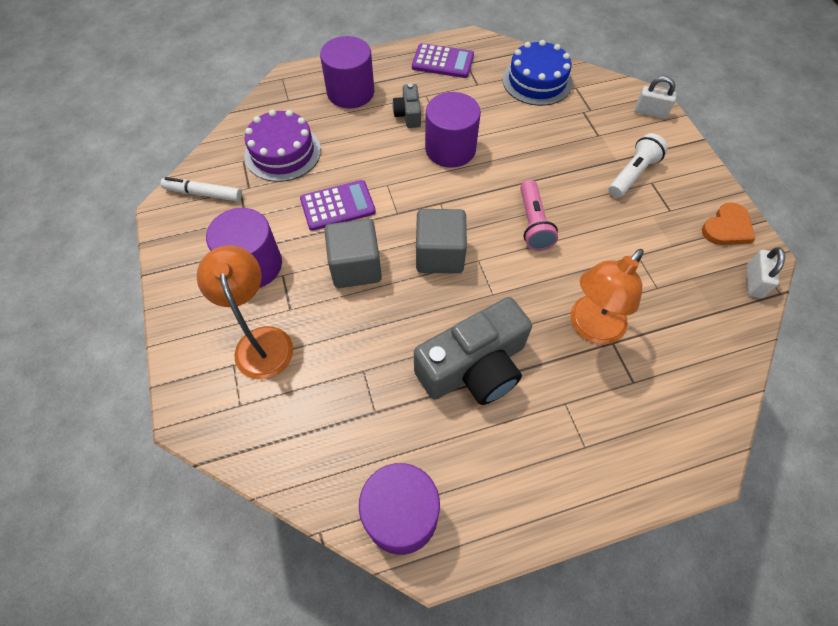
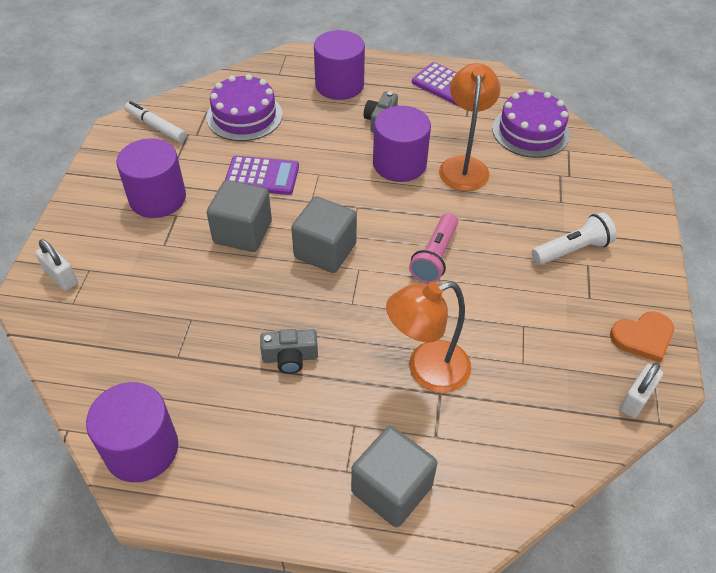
camera: 25 degrees right, 10 degrees down
orange lamp [197,245,293,379] -> orange lamp moved to [439,63,501,191]
grey camera [414,297,532,405] -> grey camera [260,329,318,374], size x0.47
blue cake [502,40,573,106] -> purple cake [492,89,570,158]
white padlock [635,76,677,119] -> white padlock moved to [35,239,78,291]
none -> grey cube [351,426,437,527]

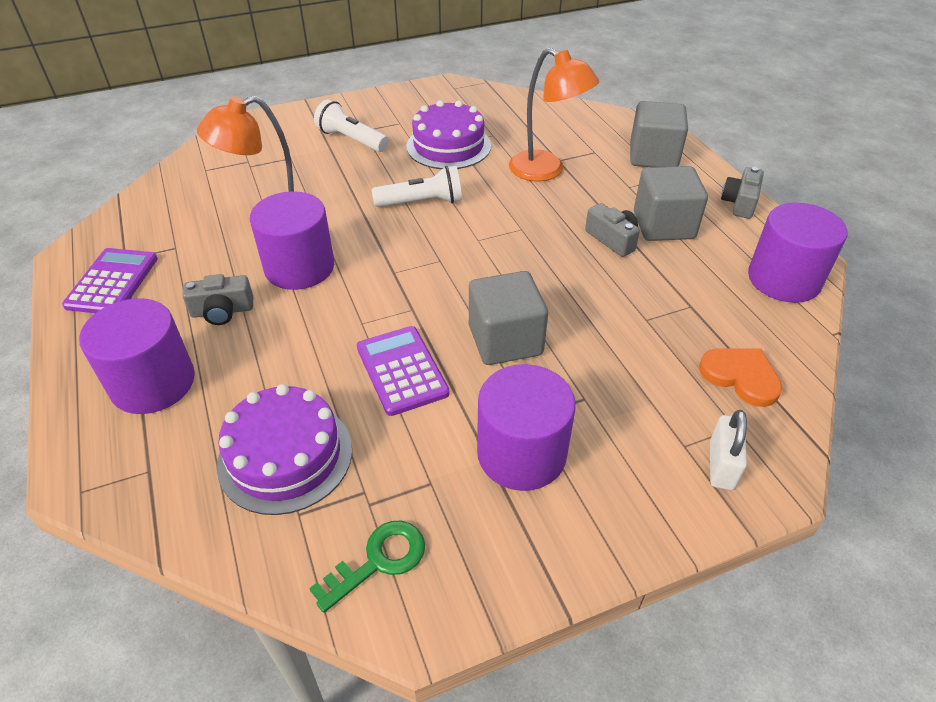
camera: 120 degrees left, 5 degrees down
white marker [125,101,187,142] -> green key [309,521,425,613]
grey cube [291,197,357,273] -> grey cube moved to [634,166,708,241]
pink flashlight [409,213,458,284] -> white flashlight [372,166,462,207]
purple cake [492,89,570,158] -> purple cake moved to [406,100,491,169]
orange heart [610,311,674,362] -> orange heart moved to [699,348,782,407]
white padlock [620,363,663,418] -> none
none -> grey camera [721,167,764,219]

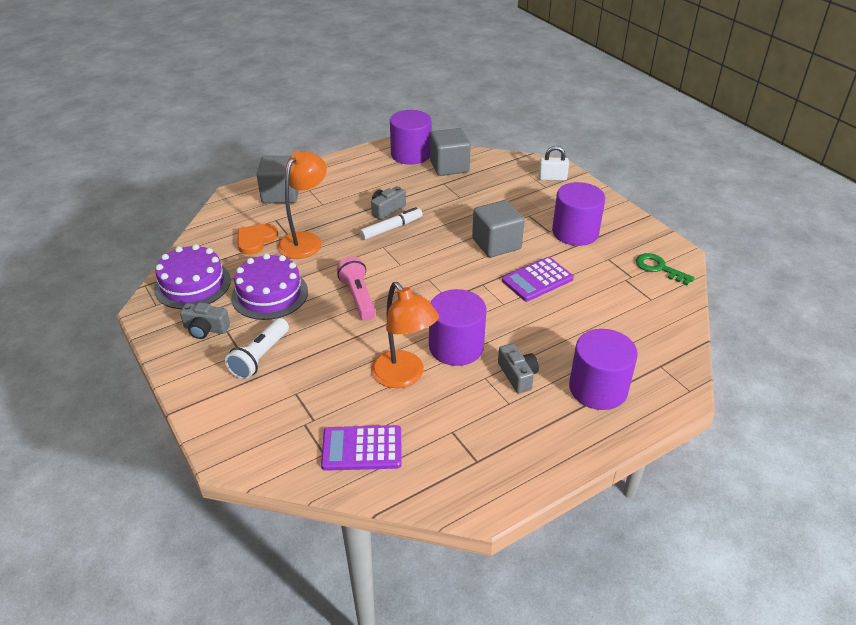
camera: 100 degrees left, 5 degrees down
purple calculator [62,248,158,313] -> purple calculator moved to [321,425,402,471]
purple cake [217,384,352,515] -> purple cake moved to [154,244,231,309]
white flashlight [372,166,462,207] -> pink flashlight [337,257,376,321]
grey cube [634,166,708,241] -> grey cube moved to [430,128,471,176]
orange heart [699,348,782,407] -> orange heart moved to [238,224,278,255]
grey camera [721,167,764,219] -> grey camera moved to [180,302,230,339]
none -> white marker [360,207,423,240]

